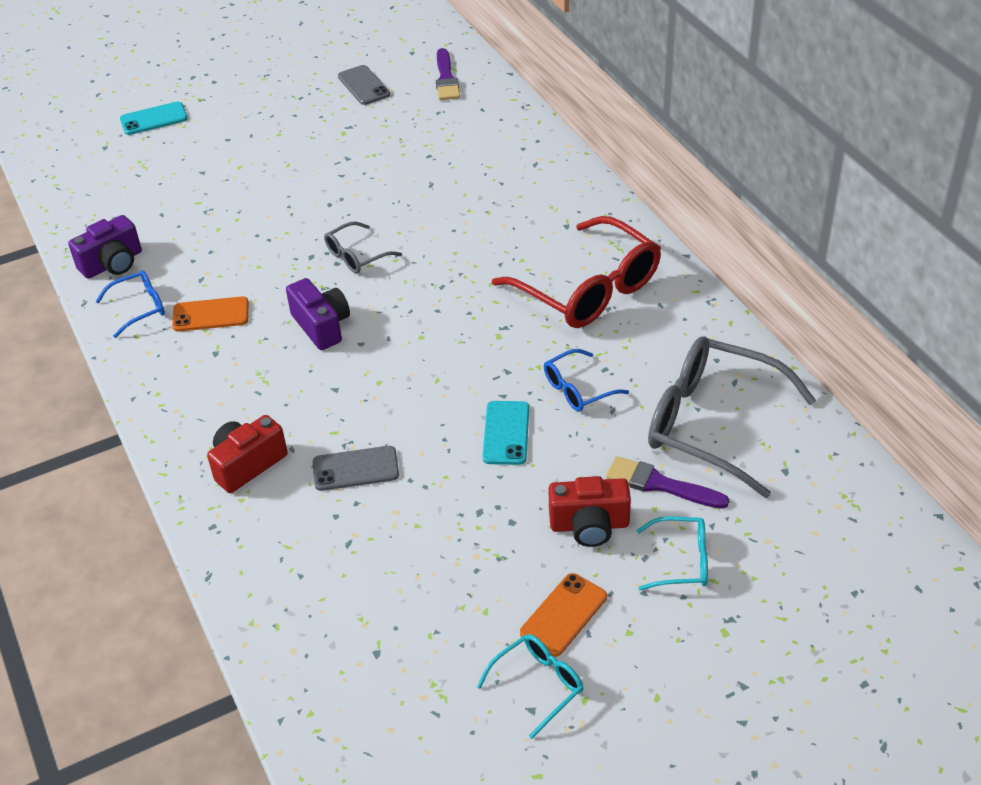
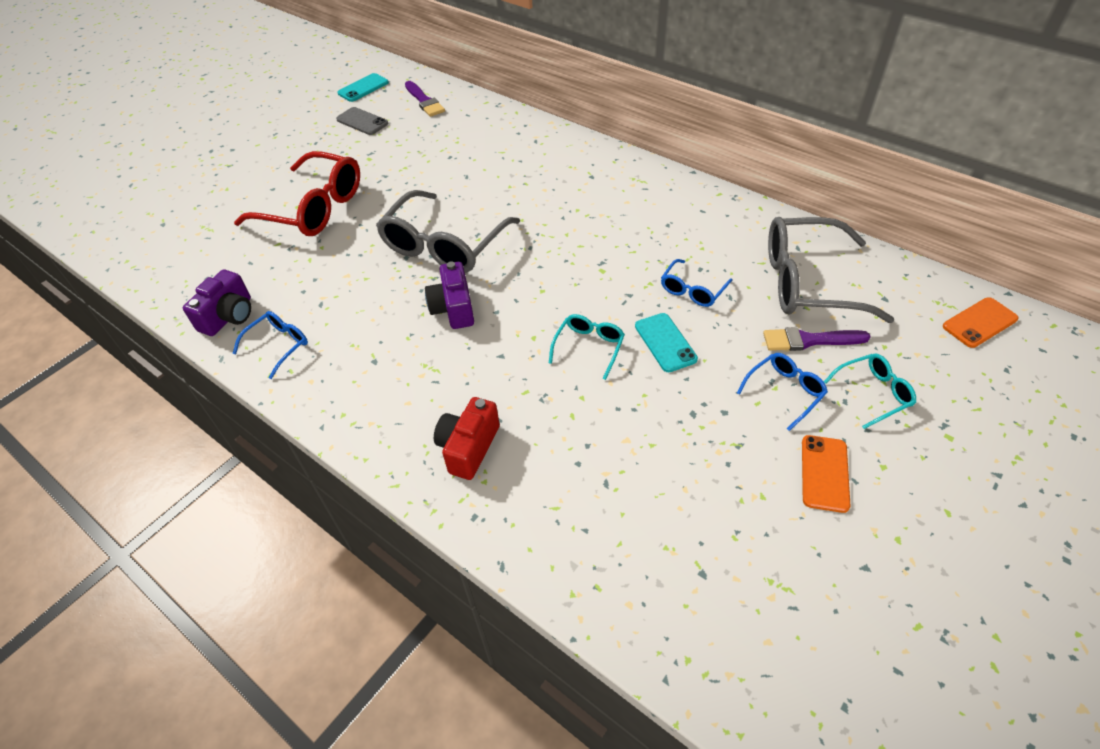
camera: 25 degrees left, 5 degrees up
turquoise phone [120,101,188,135] -> turquoise phone moved to [338,73,389,102]
orange phone [172,296,249,332] -> orange phone moved to [943,297,1019,348]
purple camera [286,278,350,350] -> purple camera turned 135 degrees counterclockwise [425,262,474,329]
grey phone [313,446,399,491] -> none
grey glasses [324,222,402,274] -> grey glasses [376,190,520,273], size x2.06
turquoise glasses [477,634,583,739] -> turquoise glasses moved to [549,314,625,380]
red glasses [492,216,661,328] -> red glasses moved to [234,151,360,236]
red camera [549,476,631,547] -> blue glasses [737,353,828,431]

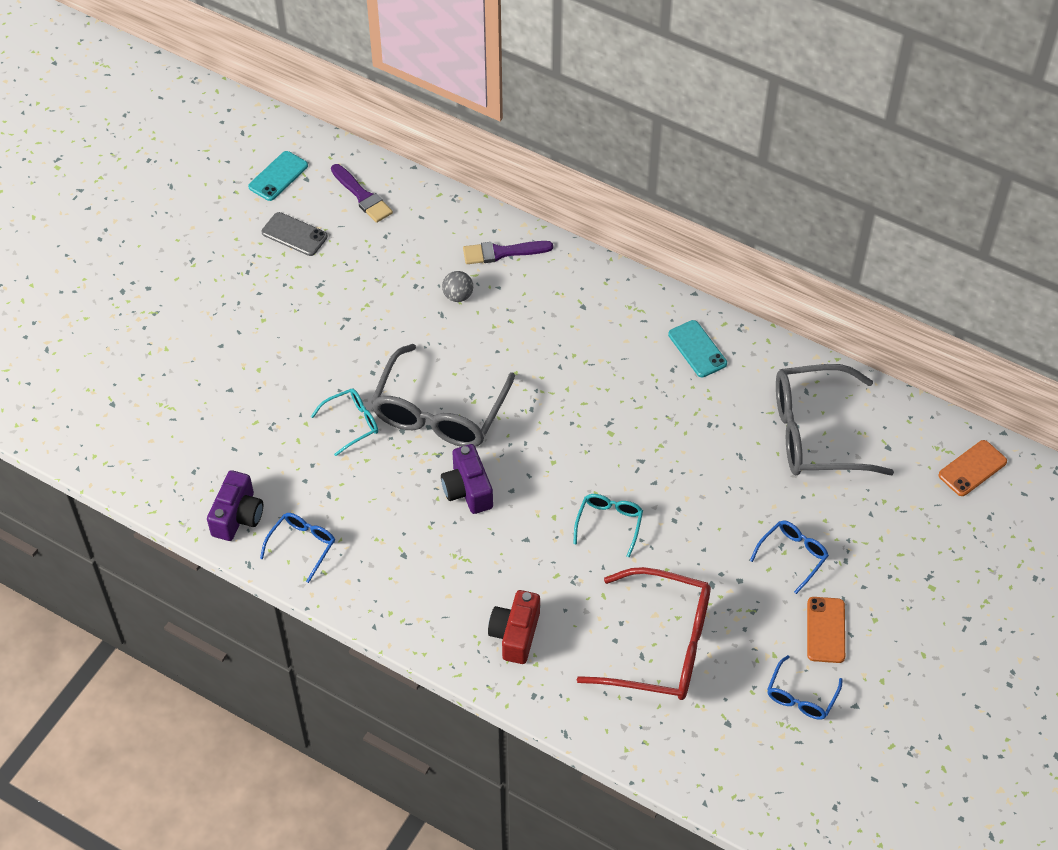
camera: 10 degrees left, 5 degrees up
red glasses [234,151,360,236] -> red glasses moved to [576,567,711,700]
turquoise phone [635,313,698,372] -> turquoise phone moved to [668,320,727,377]
blue glasses [661,259,733,307] -> blue glasses moved to [767,655,843,720]
purple brush [763,327,871,351] -> purple brush moved to [463,241,553,264]
turquoise glasses [824,353,916,429] -> turquoise glasses moved to [311,389,378,456]
none -> grey ball [442,271,473,302]

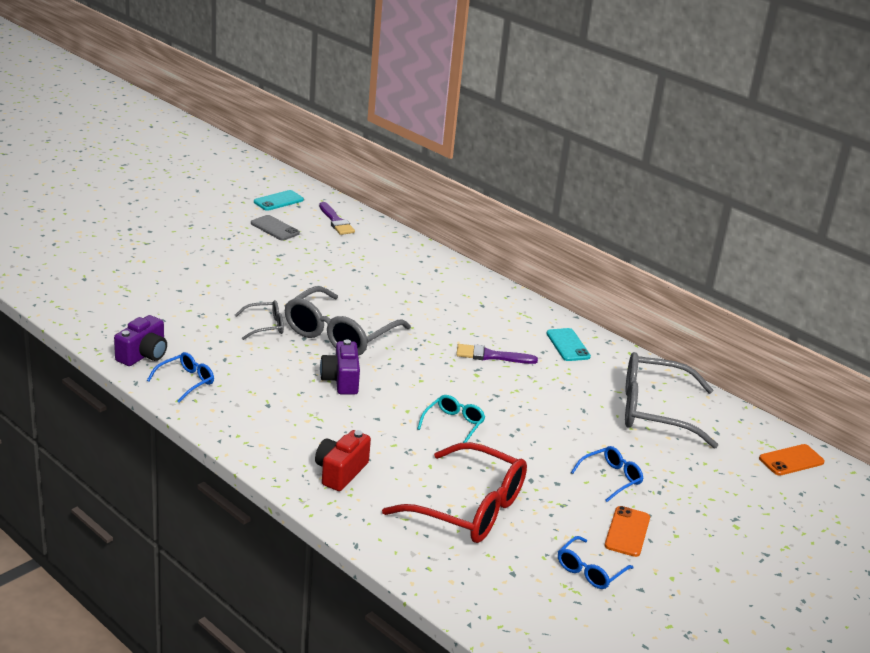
camera: 10 degrees right, 25 degrees down
turquoise glasses [311,389,378,456] -> grey glasses [235,300,284,340]
grey ball [442,271,473,302] -> none
purple brush [463,241,553,264] -> purple brush moved to [456,344,538,364]

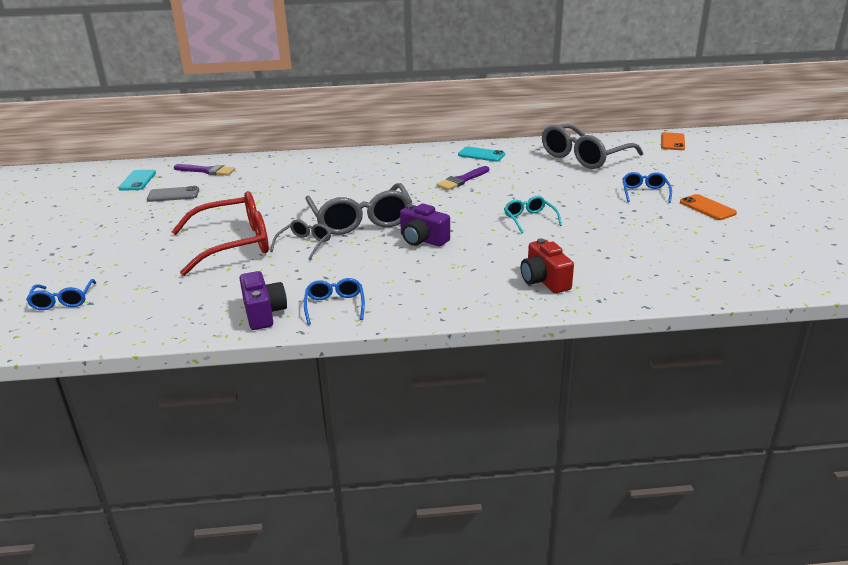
camera: 45 degrees left, 0 degrees up
red glasses [382,442,527,543] -> red glasses moved to [171,191,269,276]
blue glasses [558,536,634,589] -> blue glasses moved to [26,279,96,310]

